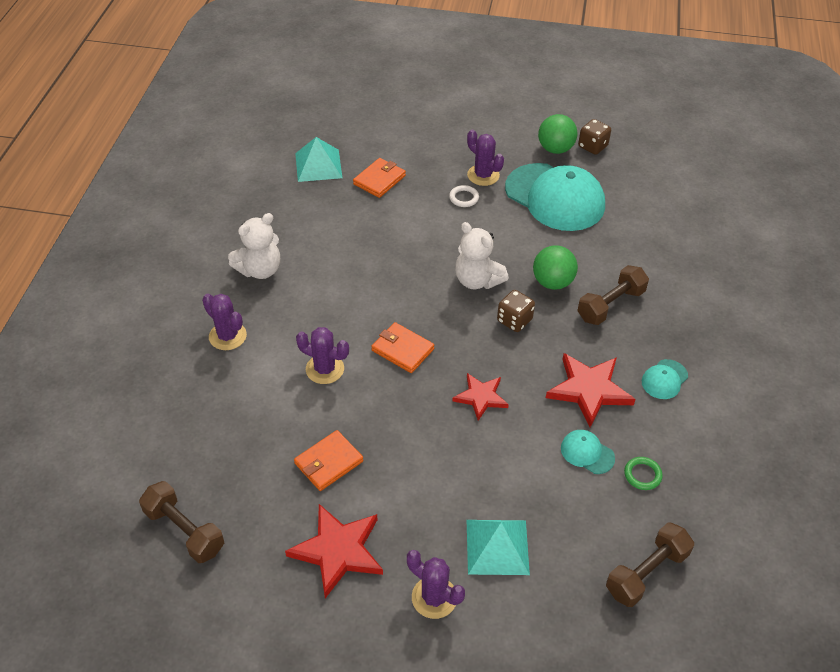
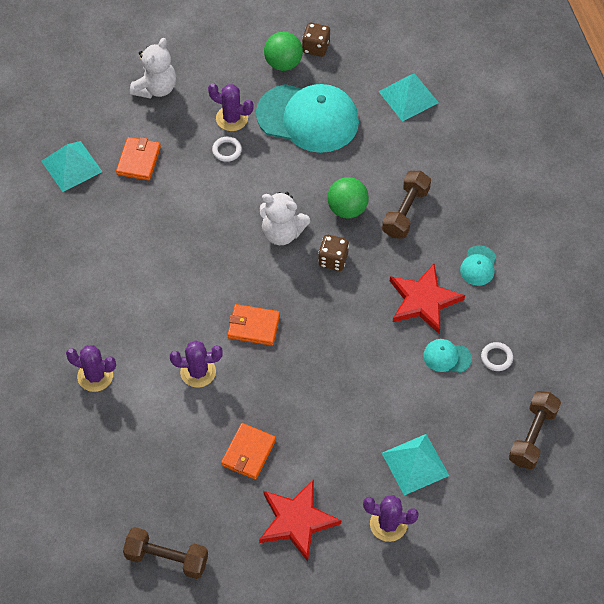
camera: 25 degrees left, 10 degrees up
white teddy bear [228,213,280,279] -> white teddy bear moved to [130,38,176,99]
red star [453,373,509,421] -> none
green ring [624,457,663,490] -> white ring [481,342,513,371]
none -> turquoise pyramid [378,73,439,121]

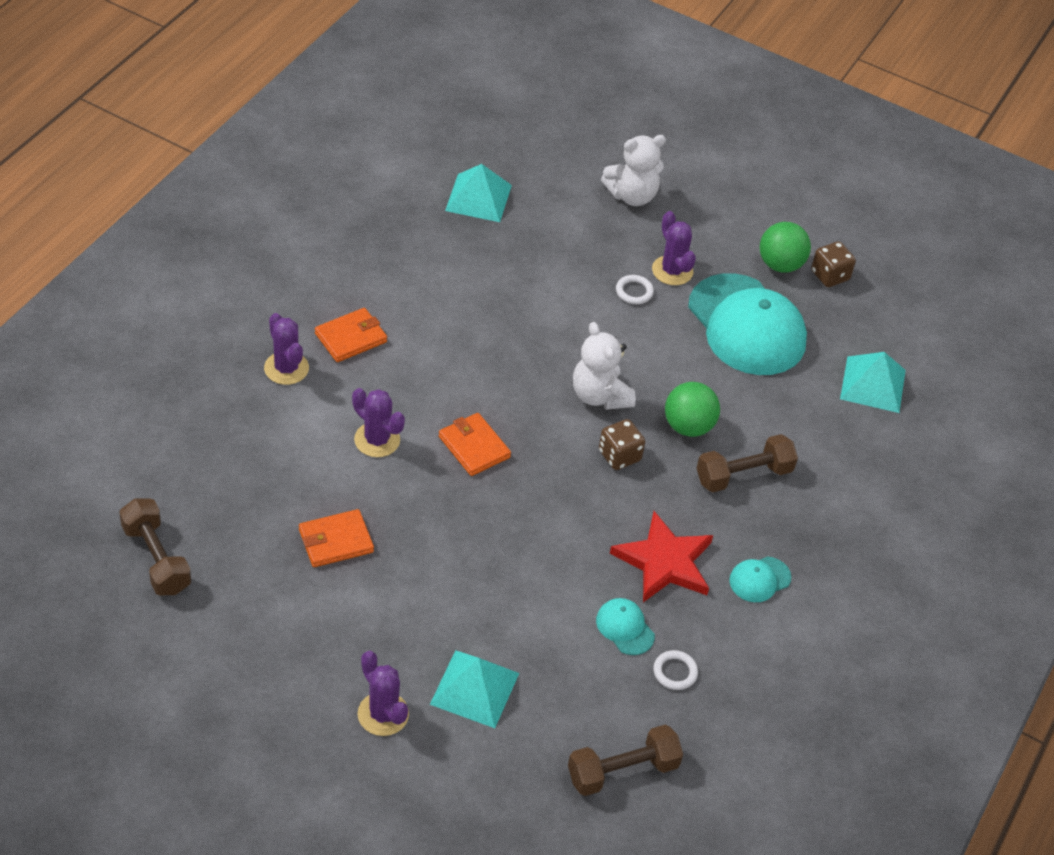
camera: 40 degrees right, 10 degrees down
orange wallet [116,137,161,181] -> orange wallet moved to [315,308,387,362]
red star [259,479,341,562] -> none

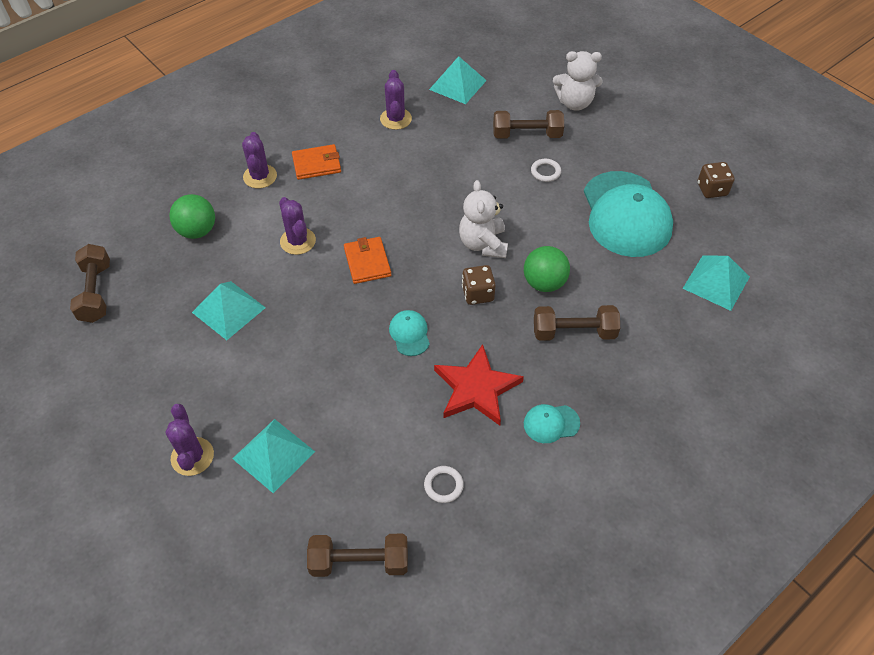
camera: 25 degrees right, 5 degrees up
orange wallet [299,509,374,567] -> turquoise pyramid [192,281,266,340]
turquoise cap [596,598,655,655] -> turquoise cap moved to [389,310,430,356]
purple cactus [652,211,696,285] -> purple cactus moved to [380,70,412,130]
green ball [760,222,811,273] -> green ball moved to [169,194,215,239]
none -> brown dumbbell [493,110,564,139]

